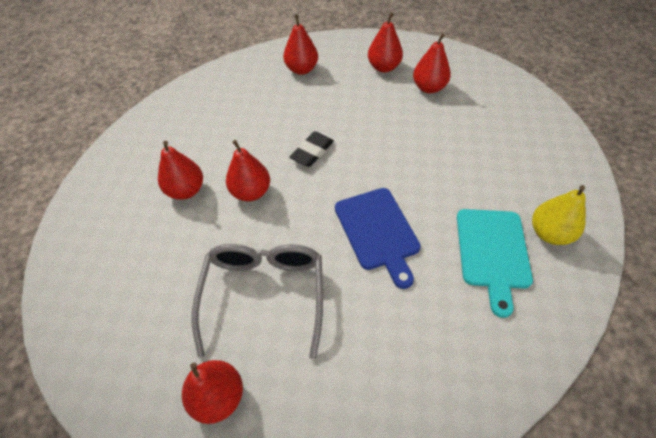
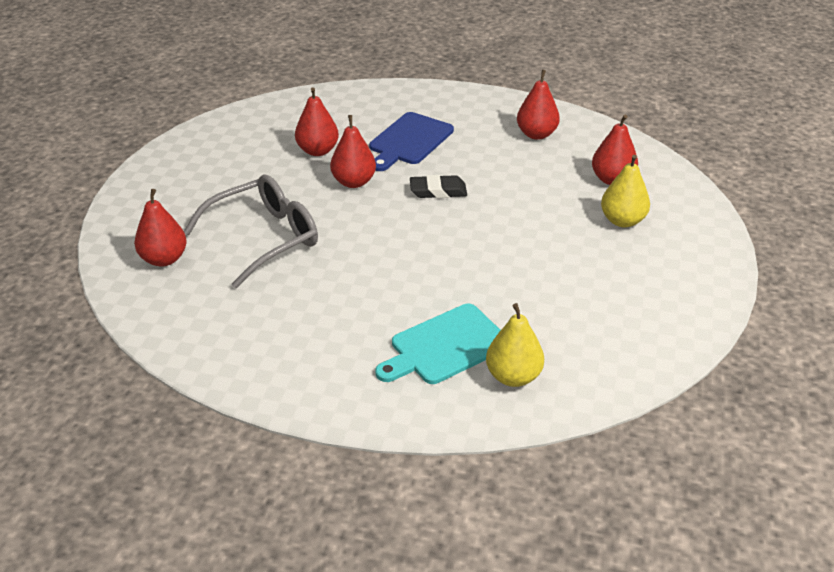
camera: 50 degrees right, 15 degrees down
blue cutting board [335,188,421,289] -> blue cutting board moved to [369,112,454,171]
red pear [413,34,451,93] -> yellow pear [601,155,650,227]

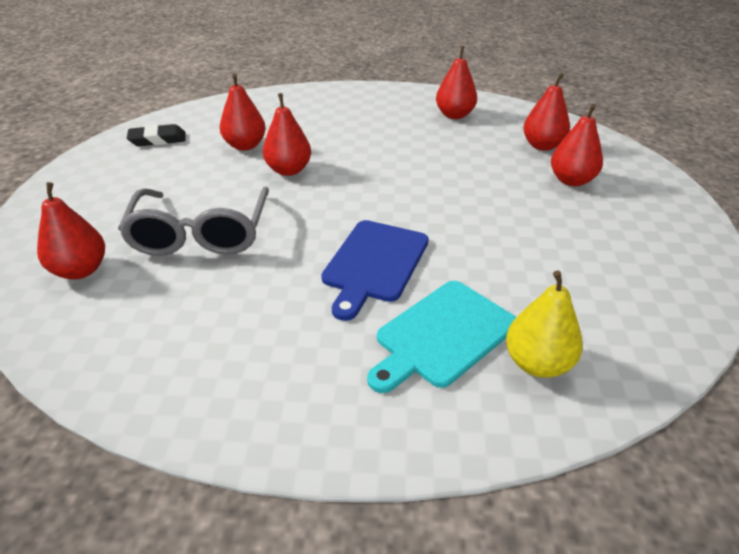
camera: 10 degrees left, 0 degrees up
grey glasses [184,175,318,288] -> grey glasses turned 135 degrees clockwise [118,187,269,256]
blue cutting board [369,112,454,171] -> blue cutting board moved to [321,220,429,321]
black eraser [410,175,467,198] -> black eraser moved to [127,124,185,146]
yellow pear [601,155,650,227] -> red pear [551,104,603,186]

